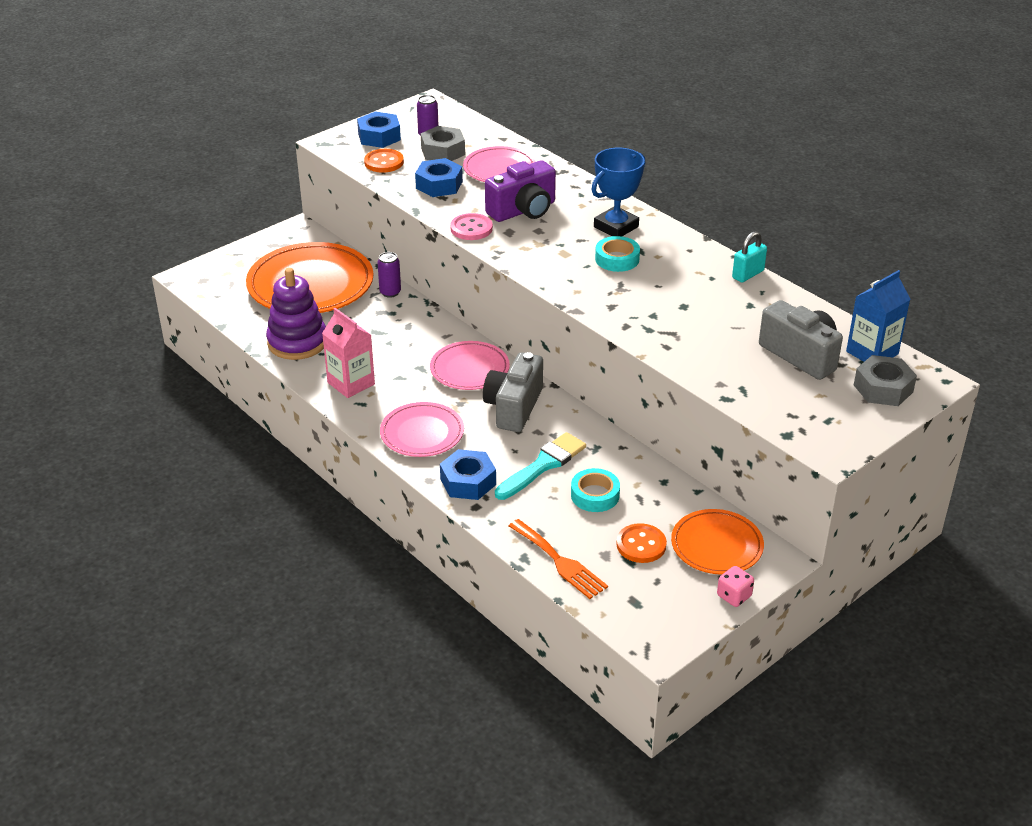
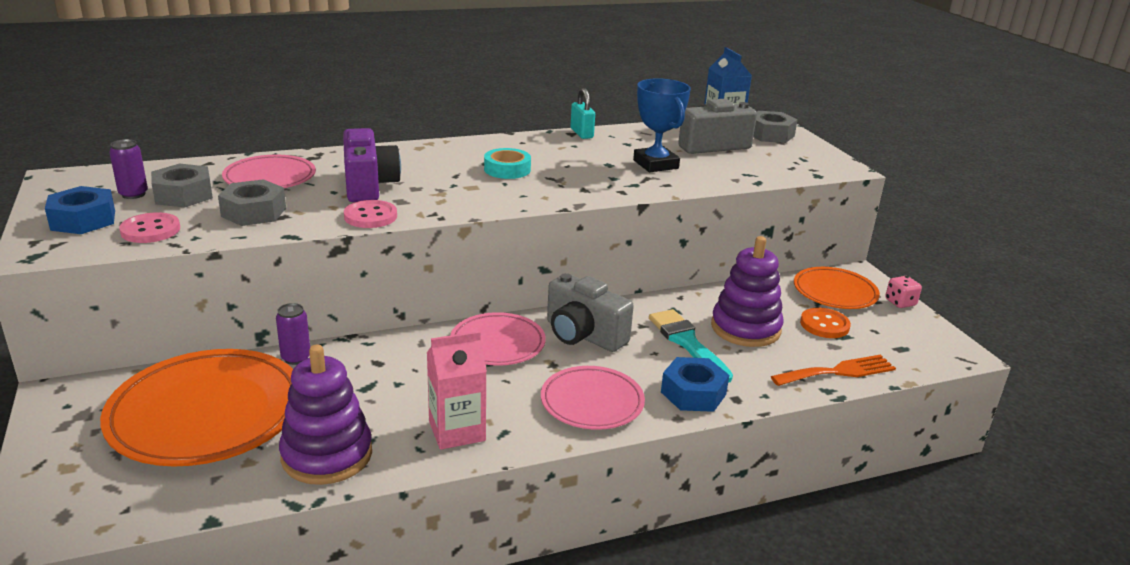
camera: 70 degrees left, 10 degrees down
orange button [364,149,404,173] -> pink button [119,212,180,243]
blue nut [415,158,463,197] -> grey nut [218,179,286,226]
turquoise tape [571,468,620,512] -> purple stacking toy [711,236,784,347]
blue trophy [591,148,645,236] -> blue trophy moved to [633,78,691,172]

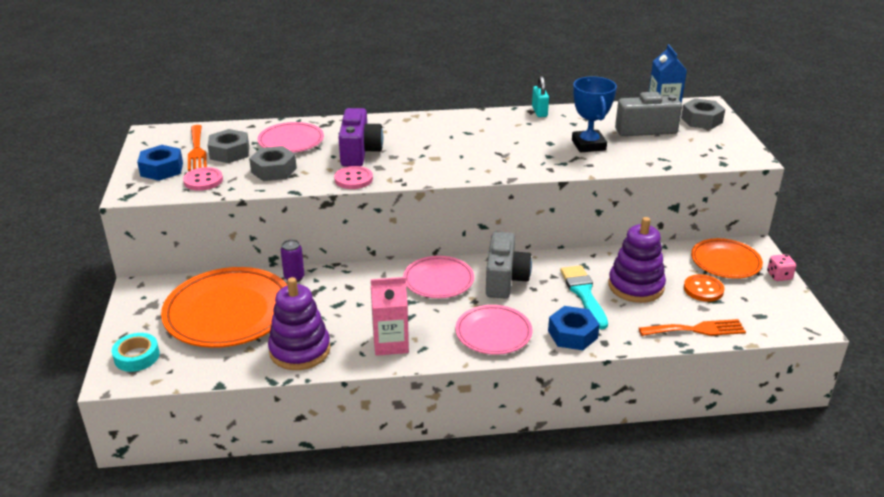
camera: 15 degrees right, 5 degrees up
purple can [109,139,148,199] -> orange fork [188,125,207,171]
turquoise tape [484,148,531,179] -> turquoise tape moved to [112,333,160,372]
grey camera [547,273,634,352] -> grey camera turned 135 degrees counterclockwise [486,232,532,299]

